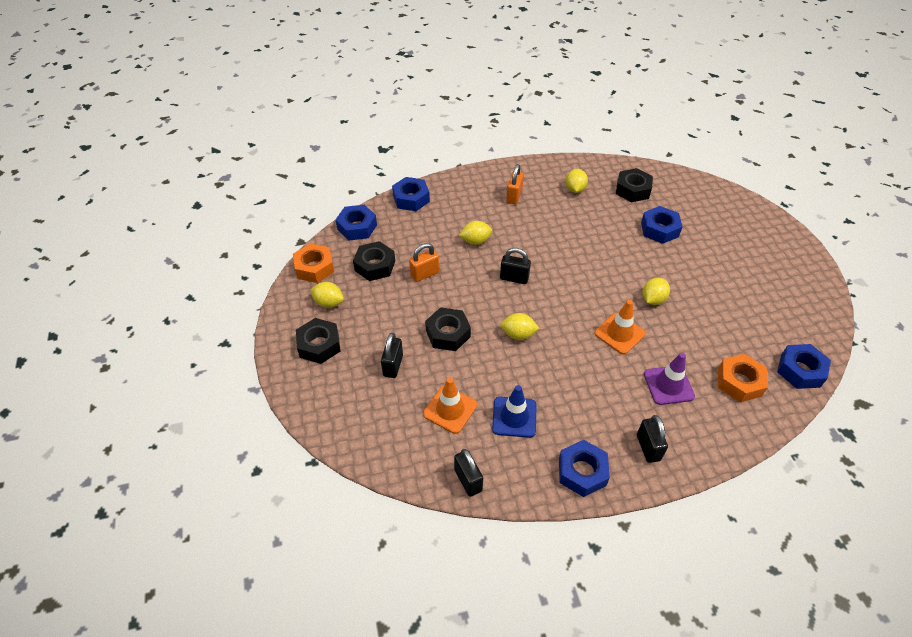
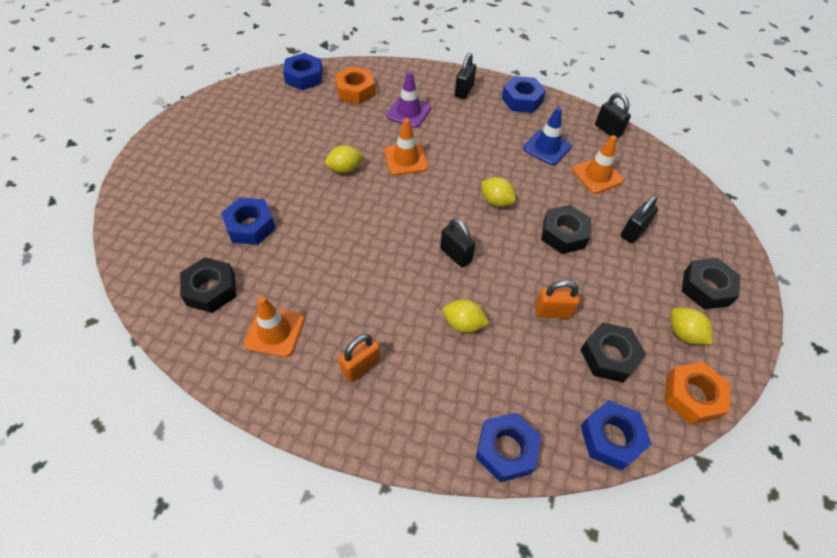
camera: 150 degrees left, 5 degrees up
black padlock [454,449,483,497] -> black padlock turned 45 degrees counterclockwise [595,93,631,138]
yellow lemon [566,169,588,193] -> orange traffic cone [244,296,304,357]

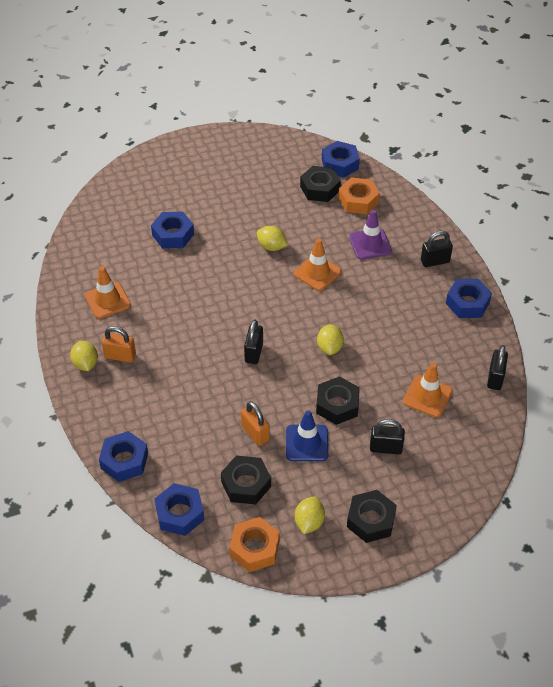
camera: 55 degrees right, 5 degrees down
black nut [180,257,236,313] -> black nut moved to [300,166,341,202]
yellow lemon [443,299,490,333] -> yellow lemon moved to [70,341,98,371]
blue traffic cone [523,107,572,165] -> blue traffic cone moved to [286,411,328,461]

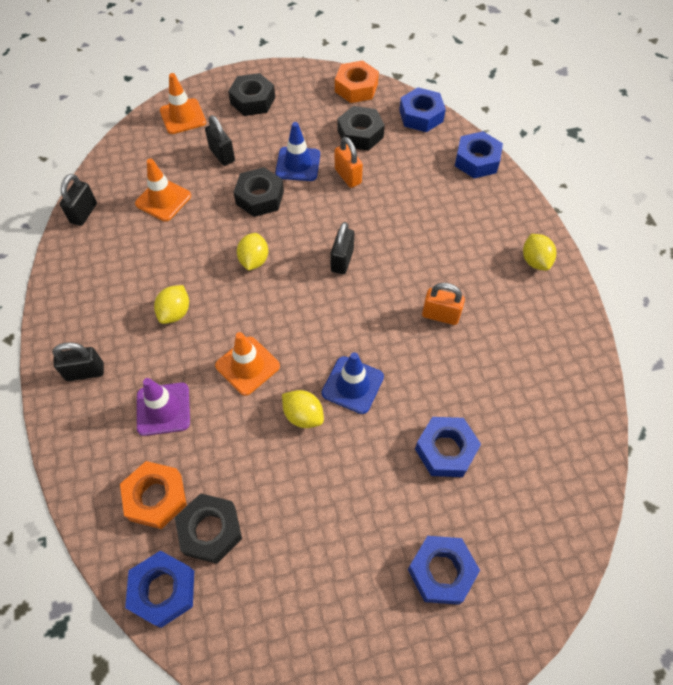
camera: 175 degrees left, 10 degrees up
orange traffic cone [85,266,131,319] -> orange traffic cone moved to [160,73,206,134]
orange padlock [102,326,136,363] -> orange padlock moved to [422,283,465,325]
yellow lemon [295,496,325,534] -> yellow lemon moved to [154,285,189,324]
black padlock [370,419,405,454] -> black padlock turned 45 degrees clockwise [205,115,235,166]
blue nut [446,279,492,318] -> blue nut moved to [408,536,480,605]
none -> blue traffic cone [322,352,384,414]

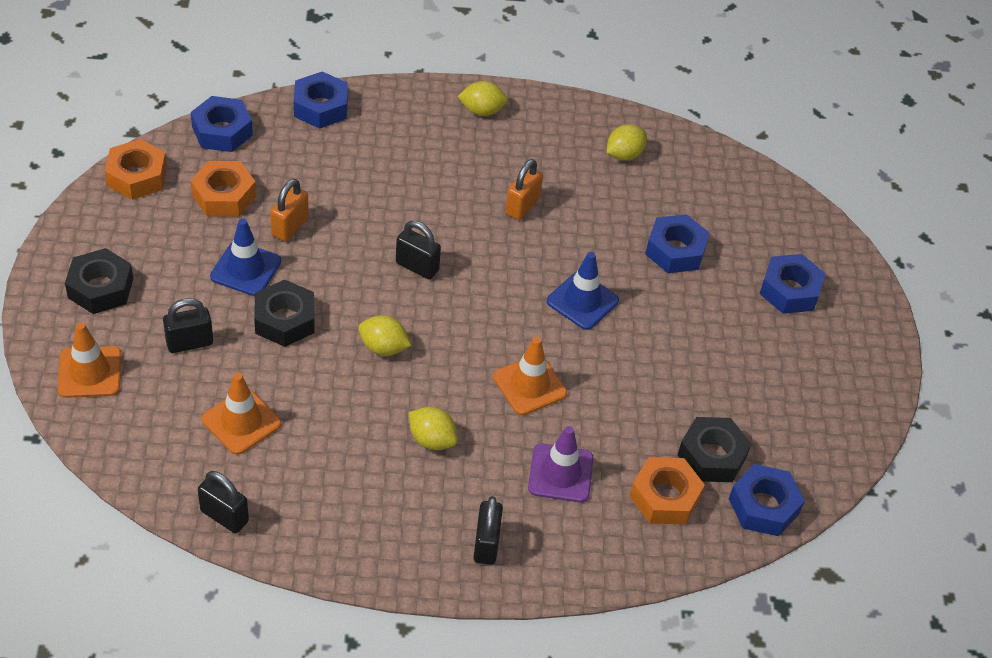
camera: 80 degrees left, 10 degrees down
yellow lemon [282,390,324,428] -> yellow lemon moved to [607,124,647,161]
orange padlock [335,137,363,188] -> orange padlock turned 45 degrees counterclockwise [270,179,309,241]
black nut [338,106,385,151] -> orange nut [190,161,256,217]

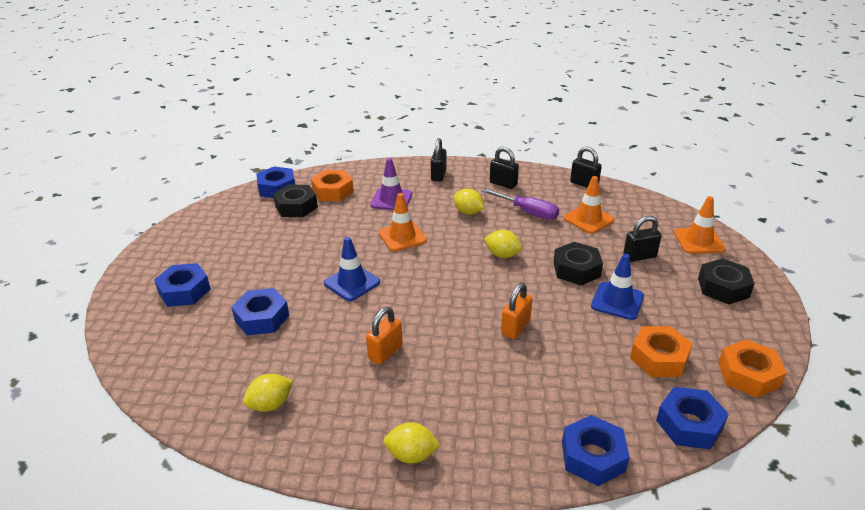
camera: 170 degrees left, 15 degrees down
orange padlock [270,179,309,241] -> orange padlock moved to [501,283,532,339]
black padlock [396,221,441,279] -> black padlock moved to [490,147,519,189]
none -> purple screwdriver [481,188,559,220]

